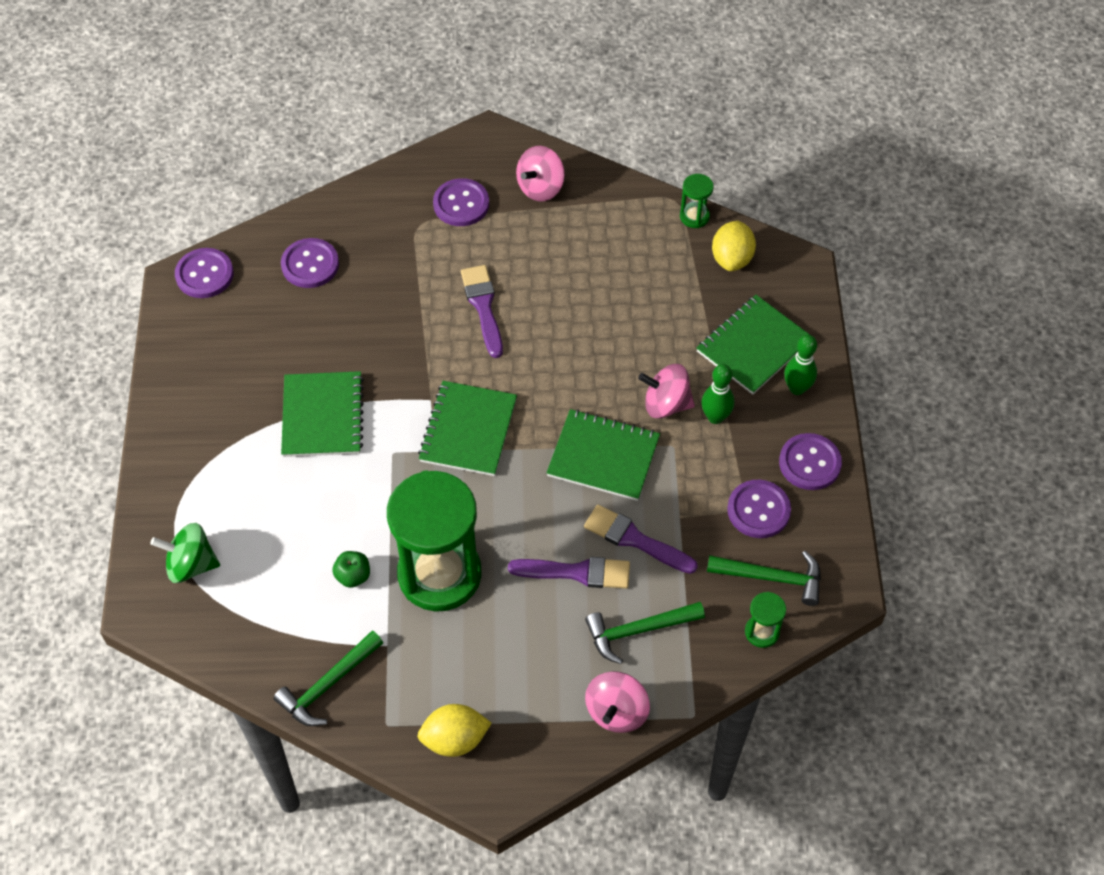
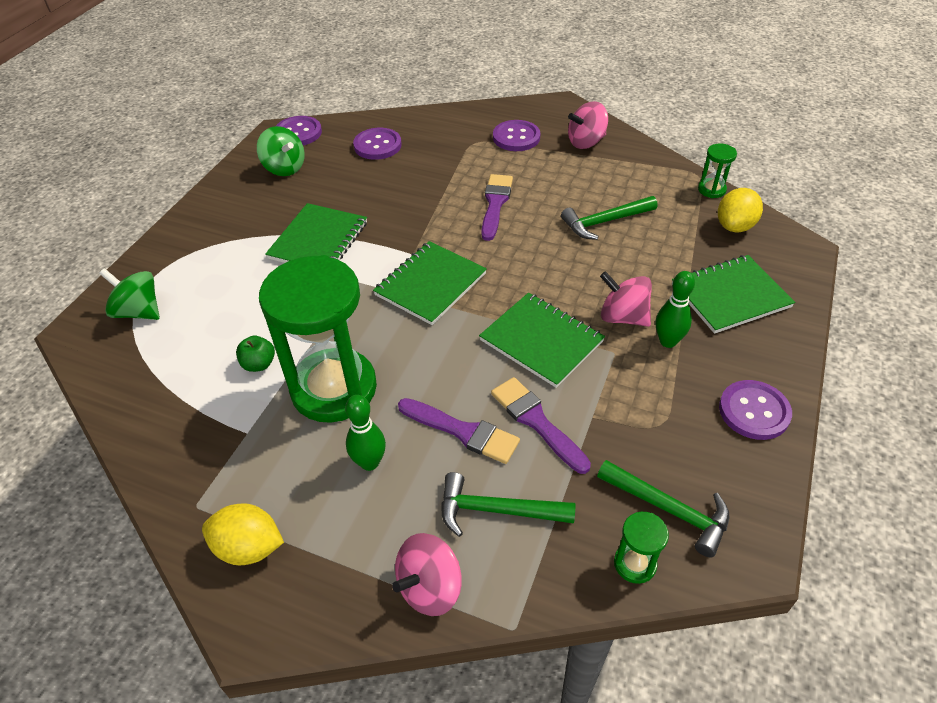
camera: 25 degrees right, 10 degrees down
green hammer [273,631,383,726] -> green hammer moved to [561,196,657,240]
purple button [727,480,791,538] -> none
green bowling pin [784,335,817,395] -> green bowling pin moved to [345,395,386,471]
none -> green spinning top [257,126,305,176]

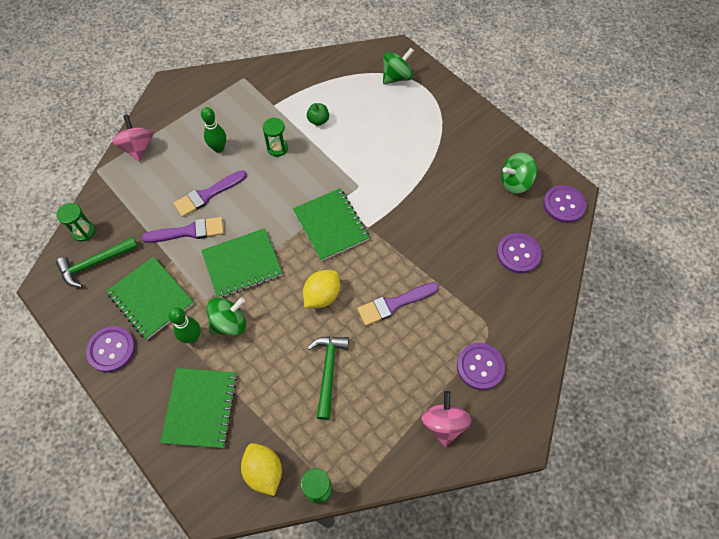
camera: 115 degrees right, 15 degrees up
yellow lemon [202,503,284,565] -> yellow lemon moved to [303,270,340,308]
green hourglass [259,255,377,423] -> green hourglass [262,118,288,157], size x0.41
green notebook [265,203,367,263] -> green notebook moved to [106,257,194,340]
green hammer [441,472,575,537] -> none
purple brush [481,174,513,241] -> purple brush turned 120 degrees clockwise [357,282,439,326]
pink spinning top [600,271,652,327] -> green spinning top [207,297,246,336]

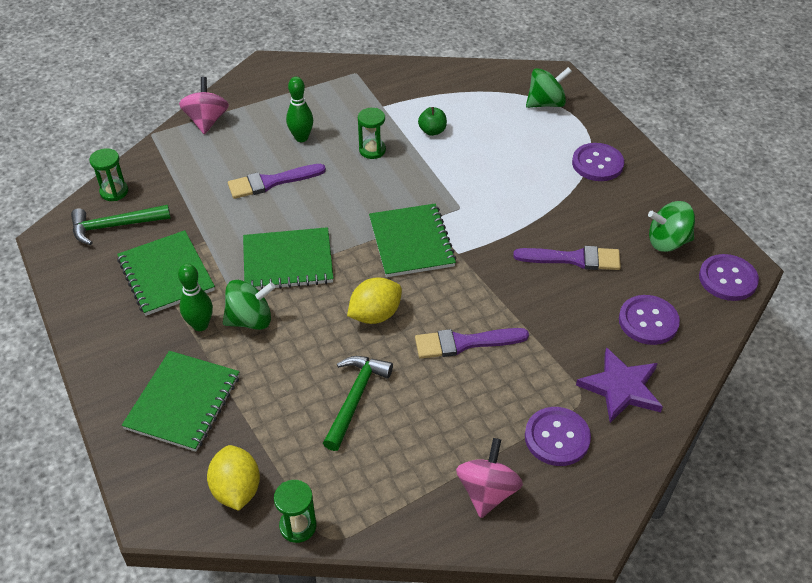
camera: 15 degrees right, 15 degrees down
purple button [86,326,135,372] -> purple button moved to [572,143,624,181]
purple brush [142,217,224,243] -> purple brush moved to [513,246,621,270]
none -> purple star [576,347,663,423]

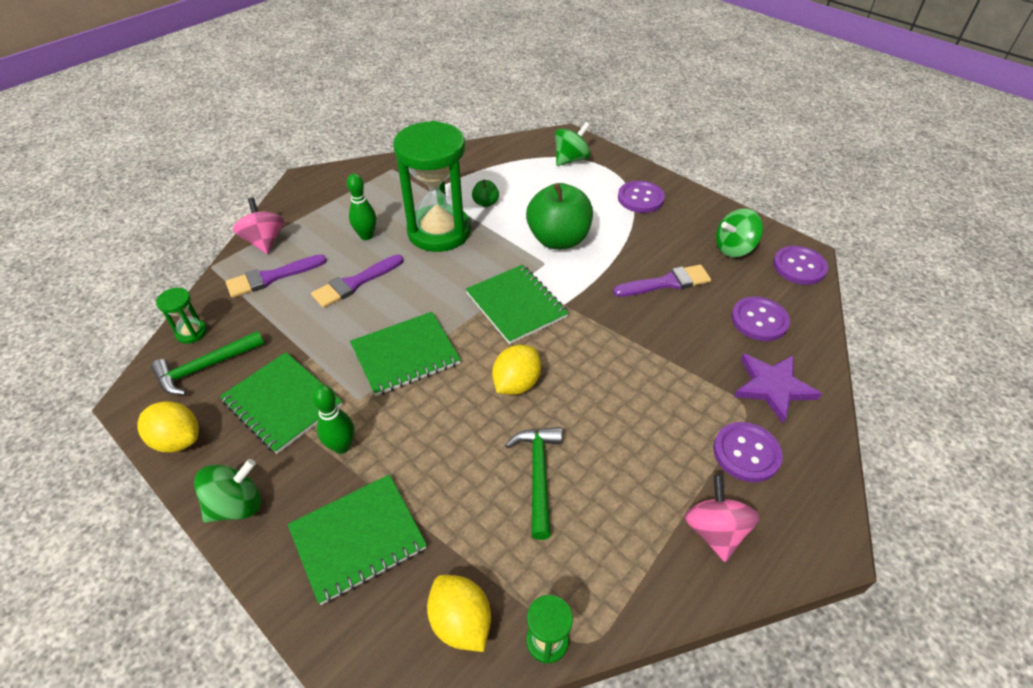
camera: 20 degrees left, 0 degrees up
green notebook [122,351,240,452] -> green notebook turned 60 degrees clockwise [287,474,427,605]
green spinning top [223,280,275,330] -> green spinning top moved to [194,459,261,523]
green hourglass [358,108,386,159] -> green hourglass [393,121,471,252], size x2.45
purple brush [415,328,529,359] -> purple brush moved to [226,254,327,298]
none -> yellow lemon [137,401,199,453]
none -> green apple [526,183,593,249]

